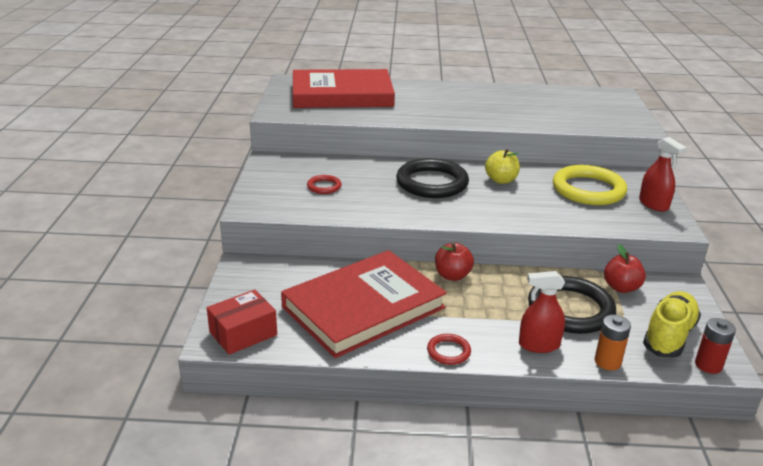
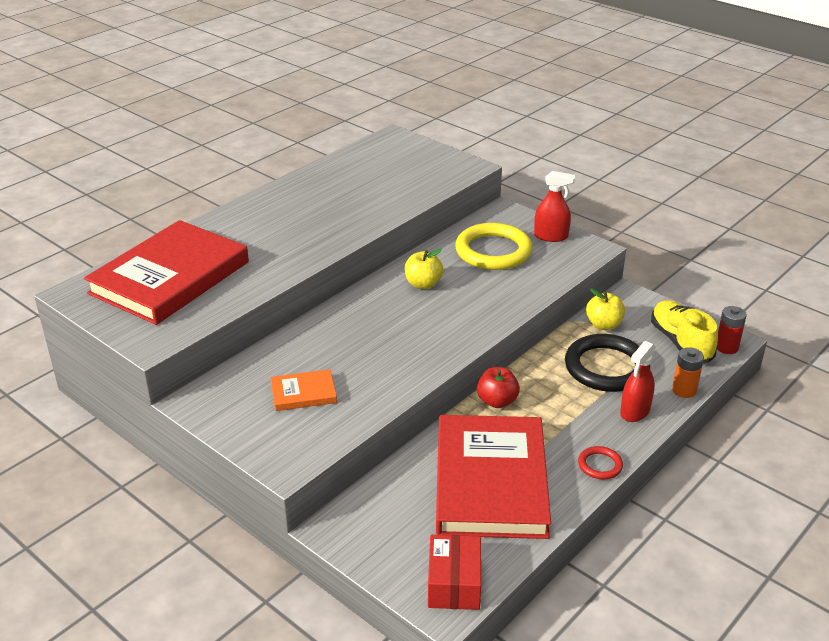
camera: 50 degrees left, 5 degrees up
red ring [307,175,342,194] -> orange book [271,369,337,411]
black ring [396,158,469,198] -> none
red apple [604,244,646,293] -> yellow apple [586,288,625,330]

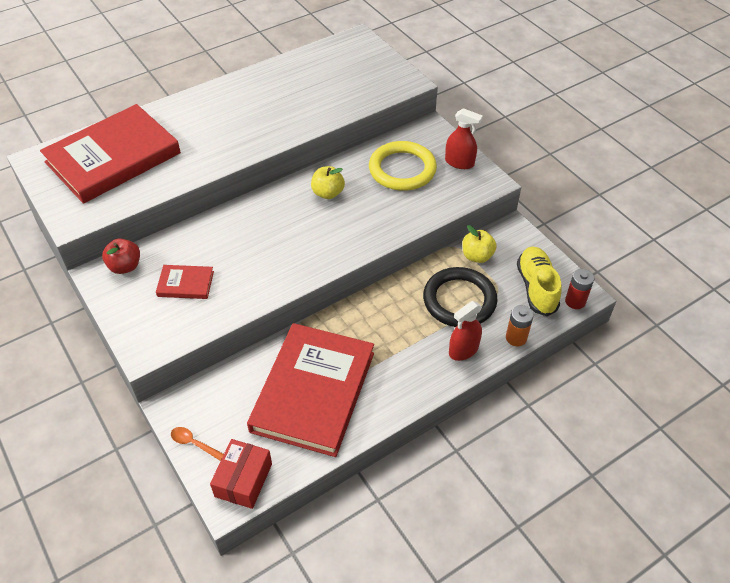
camera: 15 degrees right, 15 degrees up
orange book [271,369,337,411] -> red book [156,265,214,299]
red apple [477,367,520,408] -> red apple moved to [102,238,140,274]
red ring [578,446,623,479] -> none
none -> orange spoon [171,427,224,461]

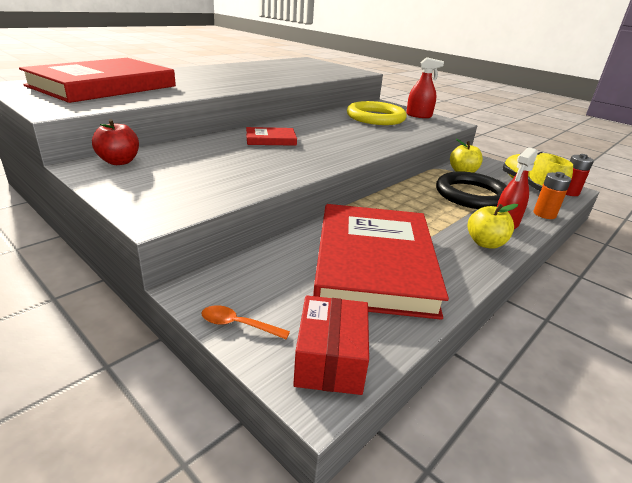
camera: 15 degrees left, 20 degrees down
red book [156,265,214,299] -> red book moved to [246,127,297,146]
yellow apple [311,166,345,199] -> yellow apple moved to [468,204,518,249]

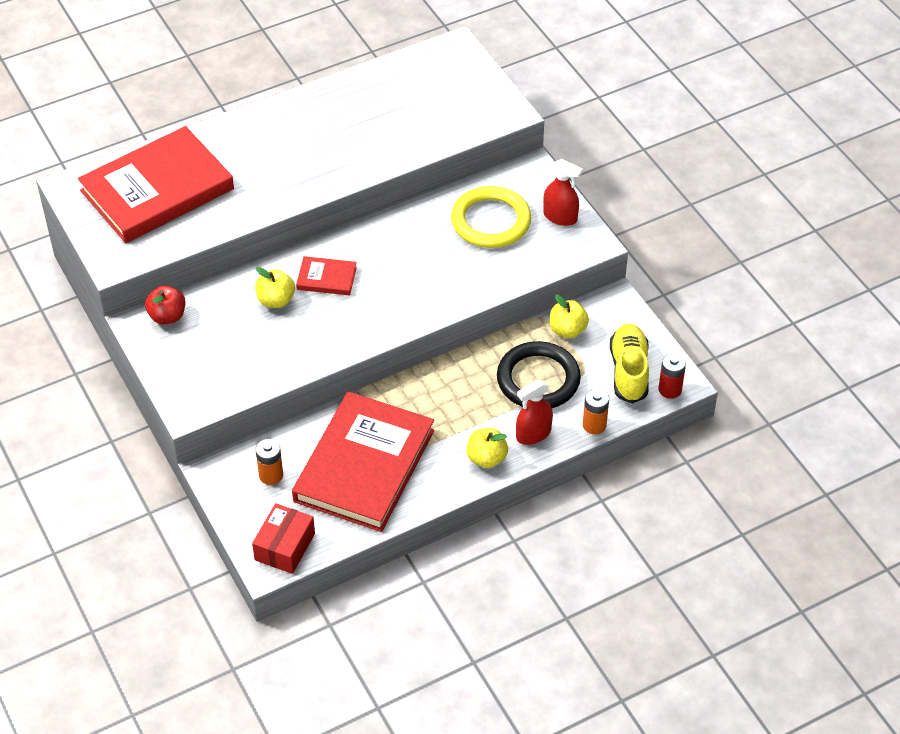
camera: 20 degrees right, 20 degrees up
orange spoon [201,305,290,339] -> none
none -> yellow apple [255,267,295,308]
none -> orange battery [256,439,283,485]

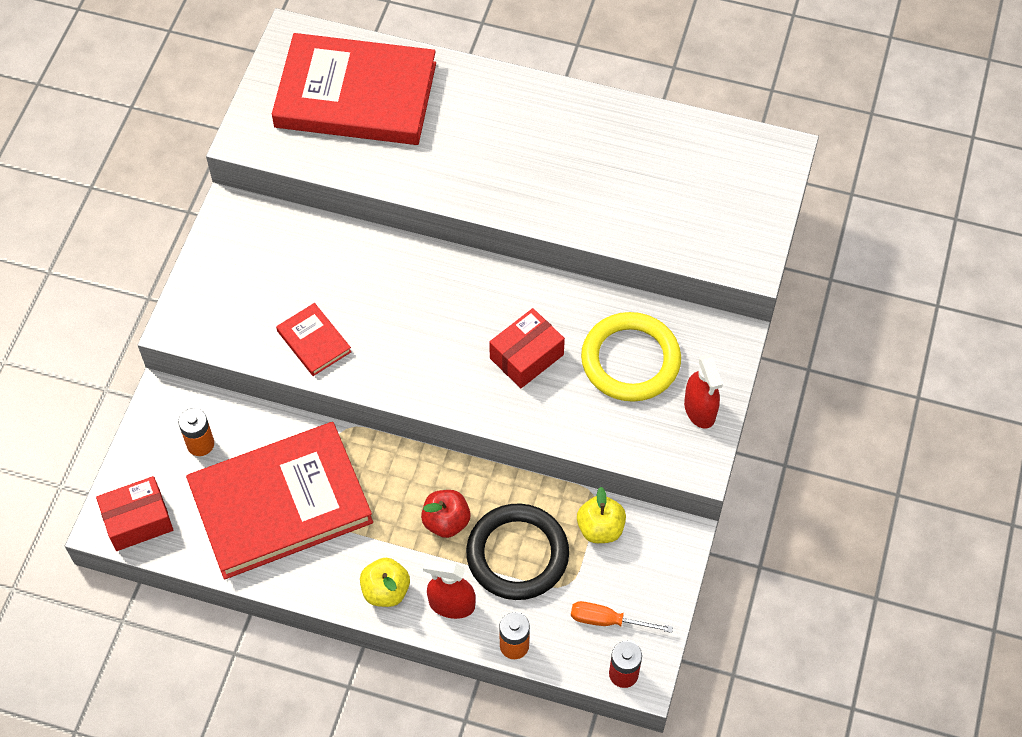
camera: 45 degrees right, 10 degrees up
red apple [145,285,185,325] -> red apple moved to [421,490,471,538]
yellow apple [255,267,295,308] -> none
red book [296,256,357,295] -> red book moved to [276,303,352,376]
yellow shoe [610,323,649,404] -> orange screwdriver [571,601,673,633]
none -> red box [489,308,565,388]

